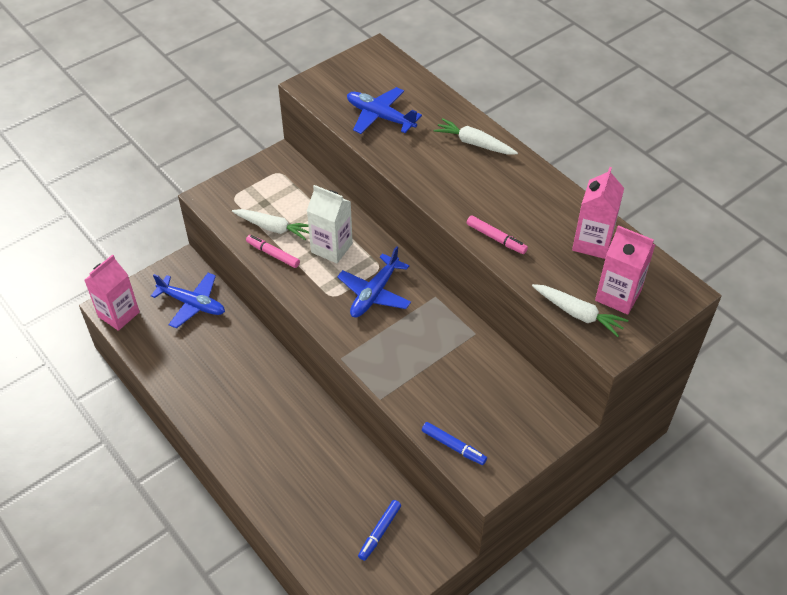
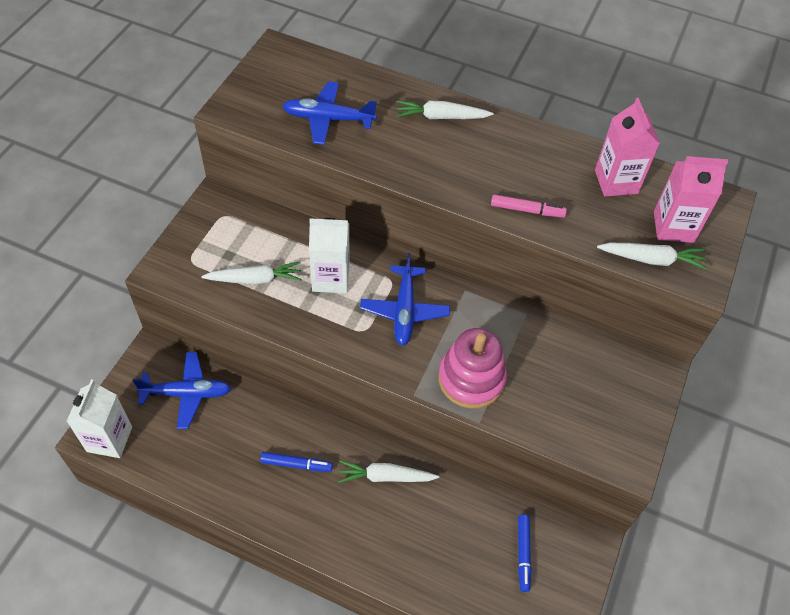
camera: 30 degrees left, 5 degrees up
pink carton [85,254,140,331] -> white carton [66,379,132,458]
pink marker [246,235,300,268] -> none
blue marker [422,422,487,465] -> blue marker moved to [260,452,333,472]
none -> white carrot [338,460,439,483]
none -> pink stacking toy [438,328,507,408]

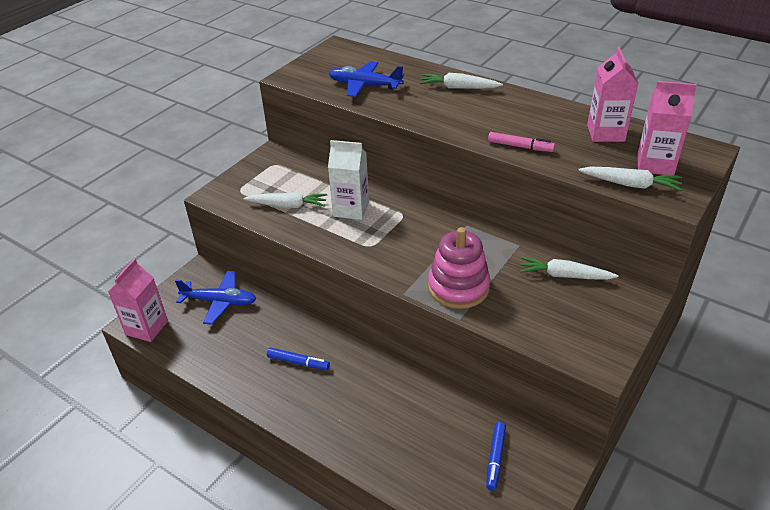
camera: 15 degrees right, 15 degrees down
white carton [66,379,132,458] -> pink carton [108,258,168,342]
white carrot [338,460,439,483] -> white carrot moved to [520,257,619,280]
blue plane [360,253,450,346] -> none

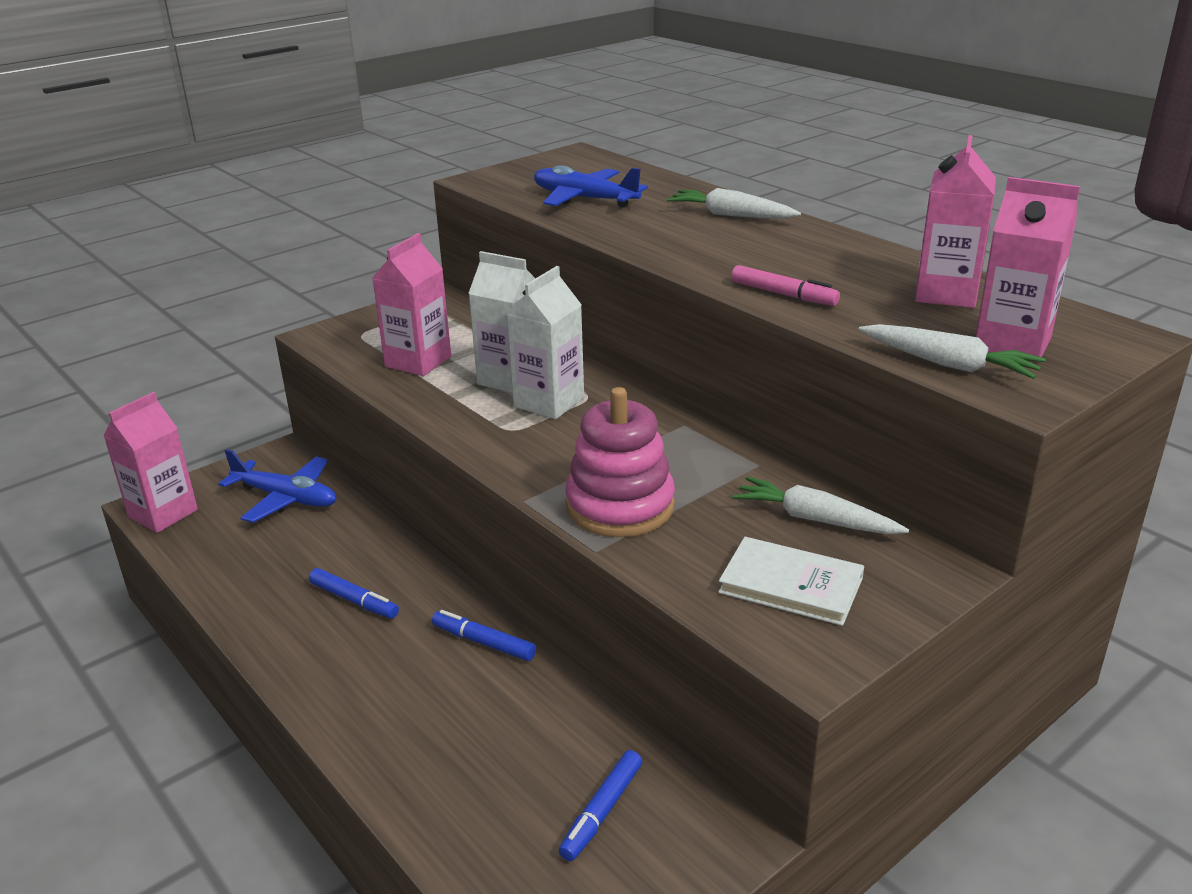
camera: 15 degrees right, 10 degrees down
white carrot [244,192,327,208] -> pink carton [372,233,451,376]
none -> blue marker [432,610,536,661]
none -> white carton [506,266,584,419]
none -> white book [718,537,864,626]

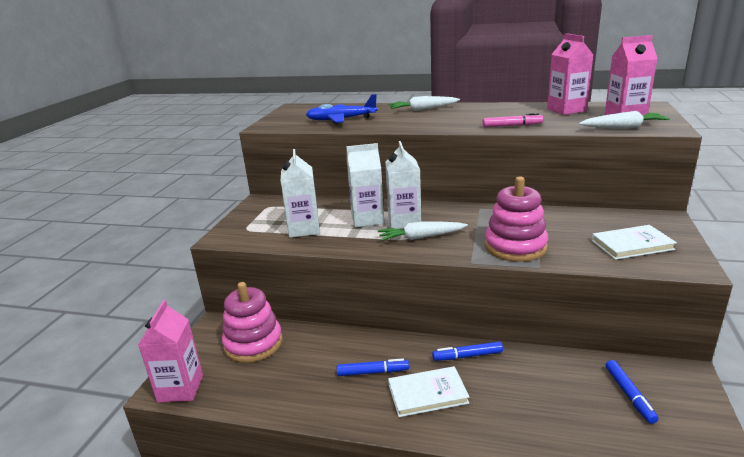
camera: 35 degrees left, 5 degrees down
blue plane [218,449,337,523] -> pink stacking toy [222,282,283,363]
pink carton [372,233,451,376] -> white carton [281,149,320,238]
white carrot [733,477,909,534] -> white carrot moved to [378,221,468,241]
none -> white book [388,366,469,417]

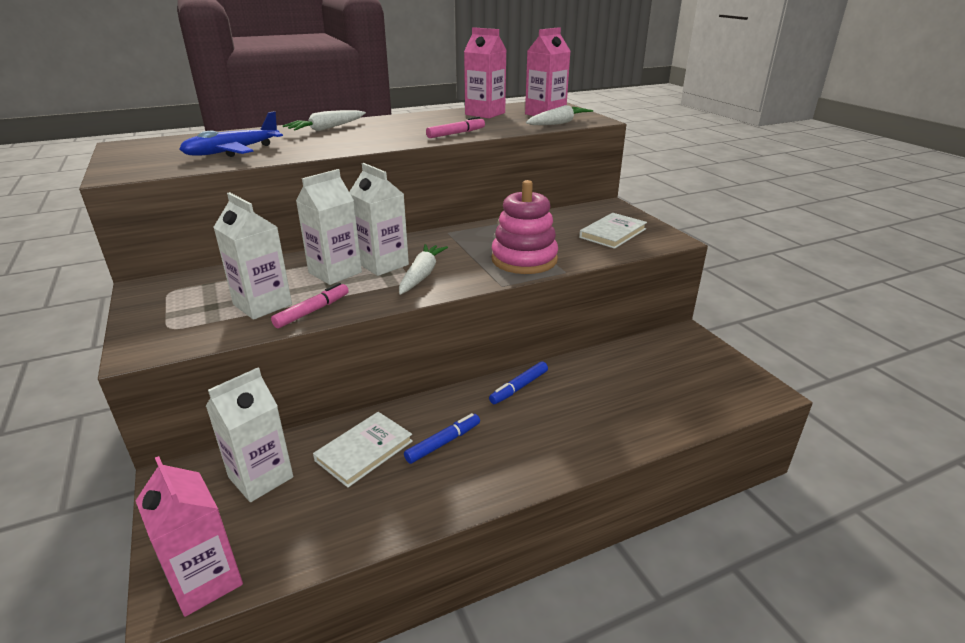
camera: 40 degrees left, 5 degrees up
pink stacking toy [222,282,283,363] -> white carton [206,368,293,502]
white carrot [378,221,468,241] -> white carrot turned 150 degrees clockwise [399,244,448,295]
white book [388,366,469,417] -> white book moved to [313,412,413,488]
blue marker [606,360,659,424] -> none
none -> pink marker [271,283,349,328]

